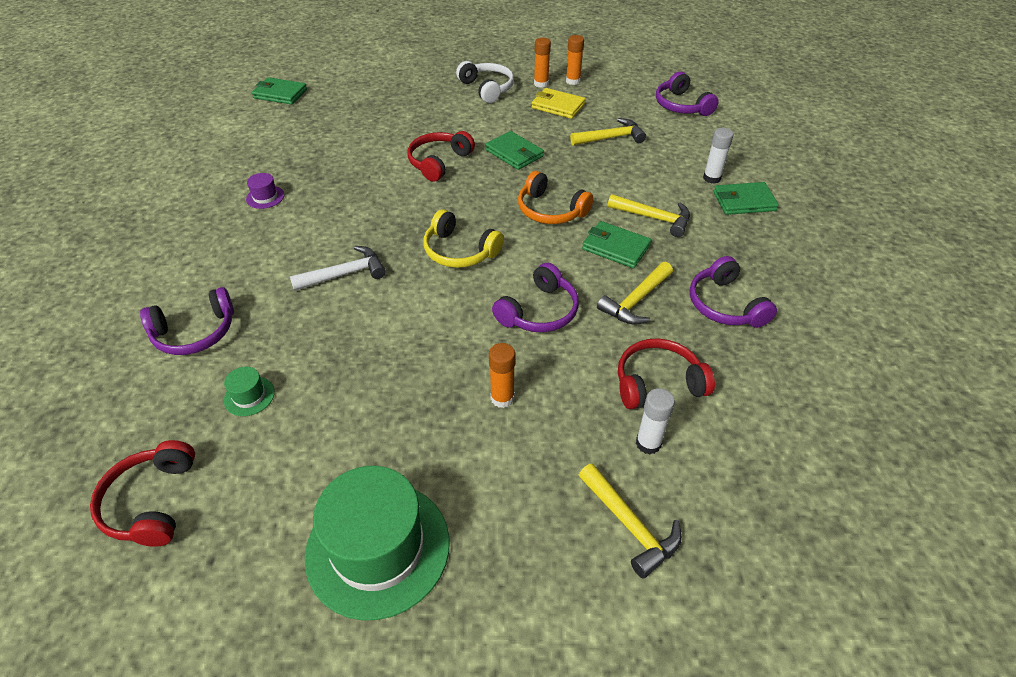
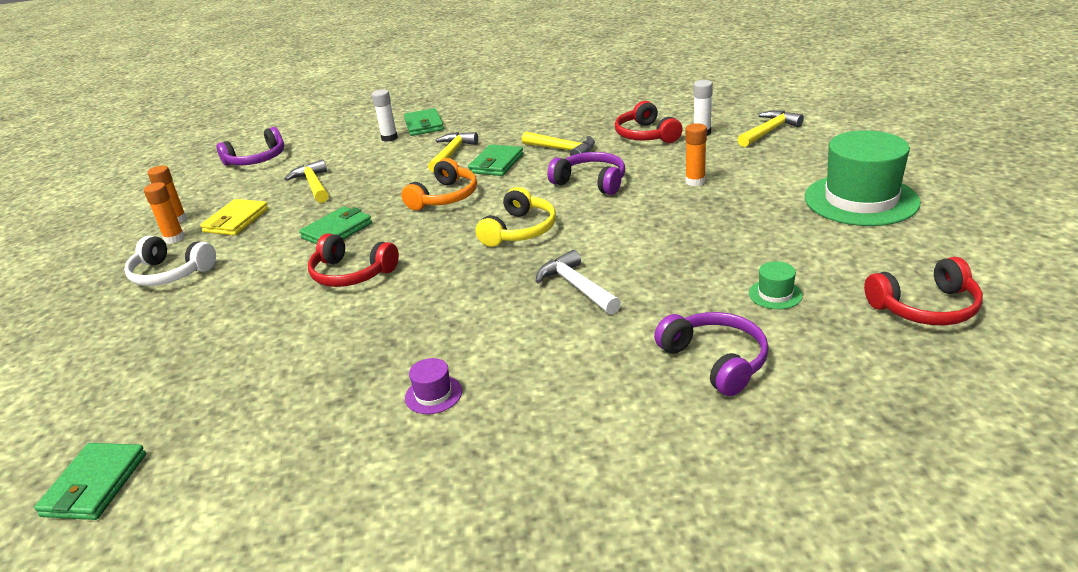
camera: 95 degrees left, 15 degrees down
white headphones [456,61,514,103] -> white headphones turned 120 degrees counterclockwise [124,236,216,286]
purple headphones [689,256,777,328] -> none

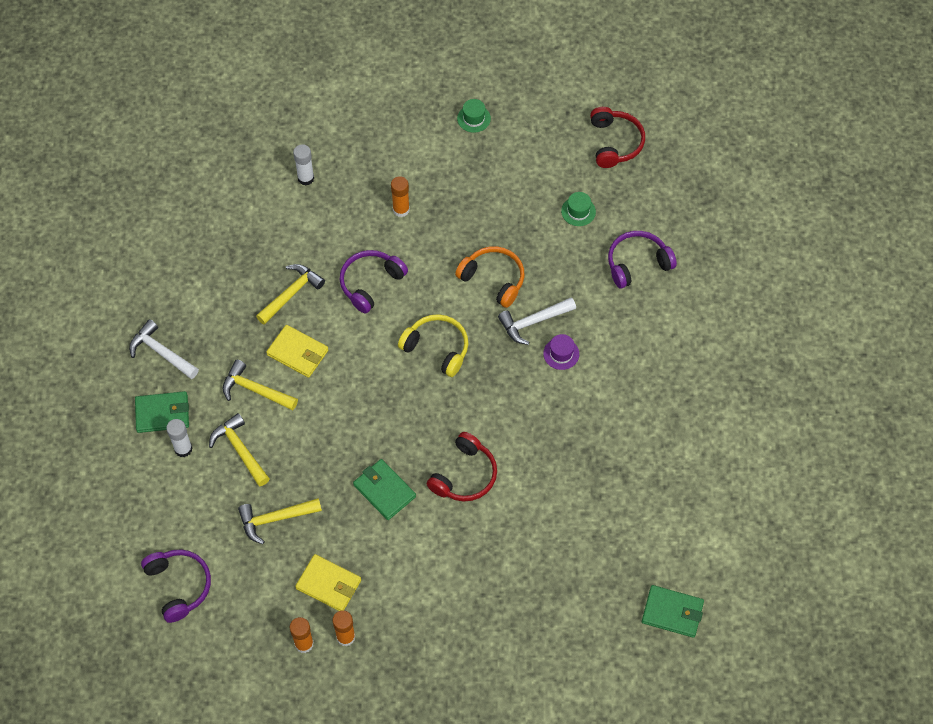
camera: 85 degrees left, 30 degrees up
white headphones [124,236,216,286] -> none
orange headphones [401,158,477,210] -> orange headphones moved to [455,246,525,308]
purple hat [405,358,462,414] -> purple hat moved to [543,334,579,370]
green wallet [468,145,523,176] -> yellow wallet [266,325,328,378]
red headphones [615,101,683,143] -> none
yellow hammer [737,110,804,147] -> yellow hammer moved to [209,413,270,486]
green hat [805,130,920,226] -> green hat [457,99,491,133], size x0.41
none -> white hammer [129,319,199,379]

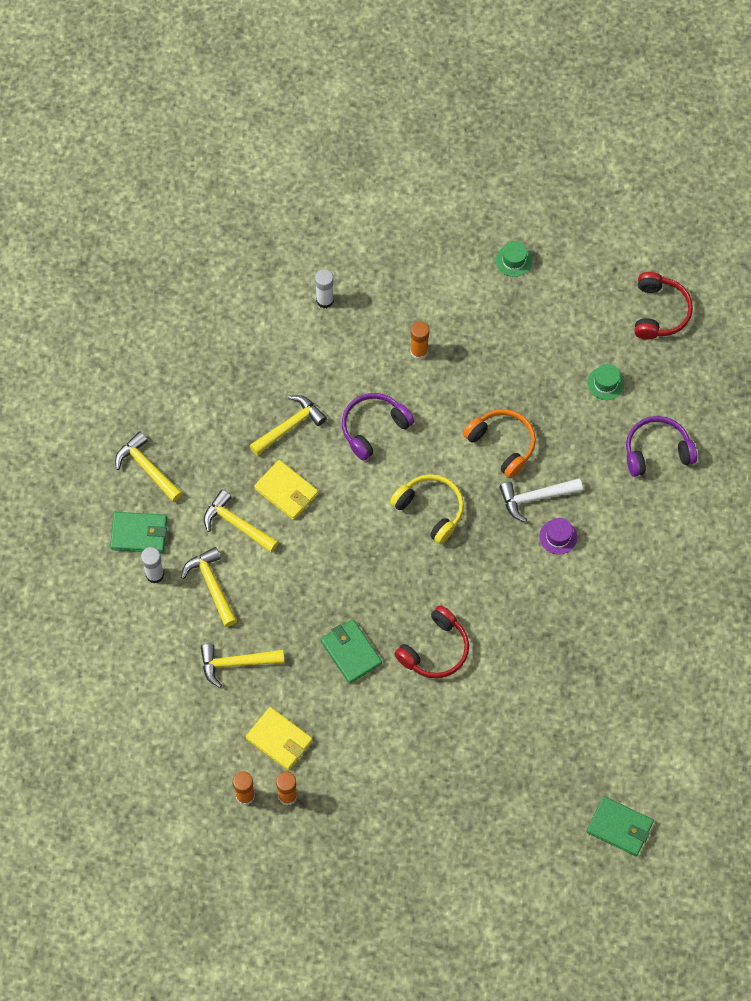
camera: 10 degrees right, 5 degrees up
white hammer [129,319,199,379] -> yellow hammer [115,431,182,502]
purple headphones [141,549,211,623] -> none

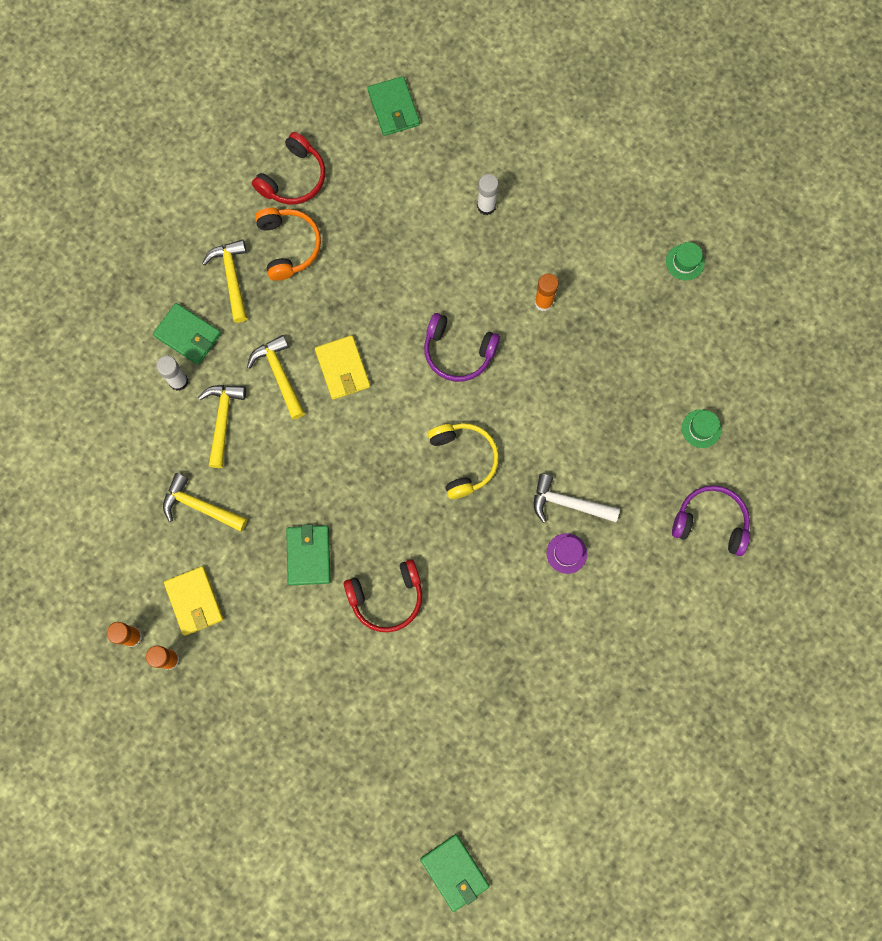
camera: 30 degrees right, 10 degrees up
yellow hammer [250,395,327,455] -> none
purple headphones [342,393,414,461] -> purple headphones turned 150 degrees counterclockwise [424,313,500,382]
orange headphones [463,409,536,478] -> orange headphones moved to [255,208,321,281]
red headphones [634,272,693,339] -> red headphones moved to [252,132,325,205]
none -> green wallet [368,76,420,136]

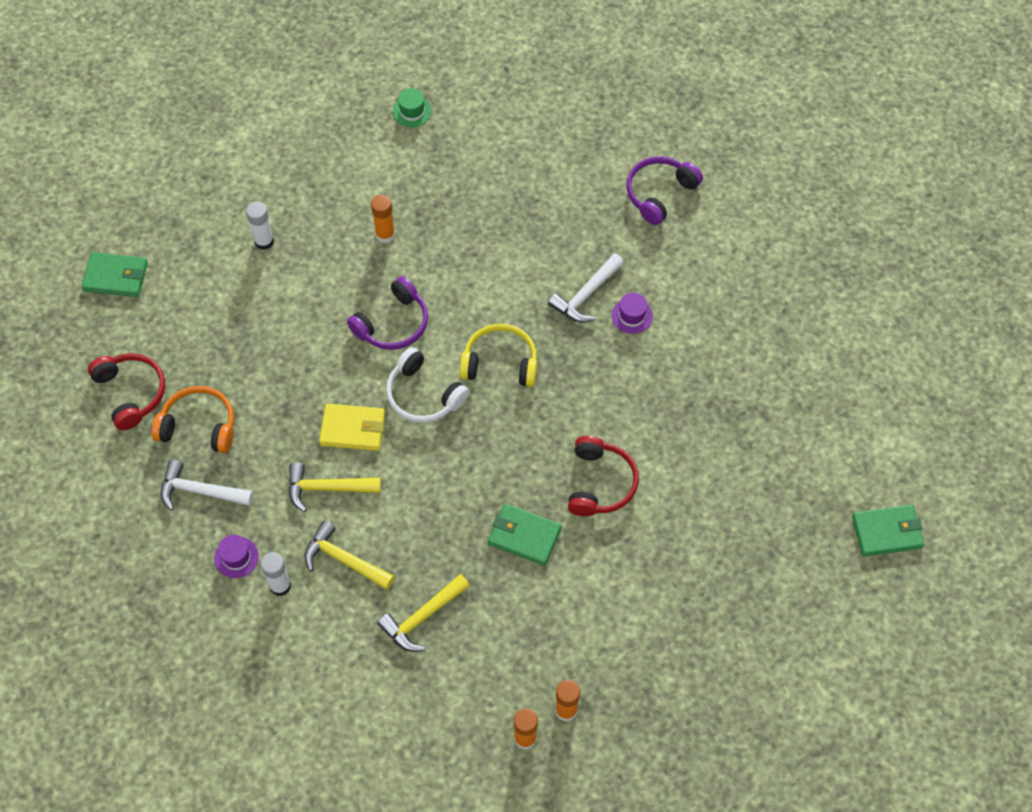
camera: 65 degrees left, 15 degrees down
green wallet [153,303,221,365] -> purple hat [214,535,259,578]
yellow wallet [164,566,223,636] -> none
yellow hammer [202,240,247,323] -> white hammer [161,460,254,511]
green hat [682,409,722,448] -> none
none -> white headphones [386,347,469,423]

